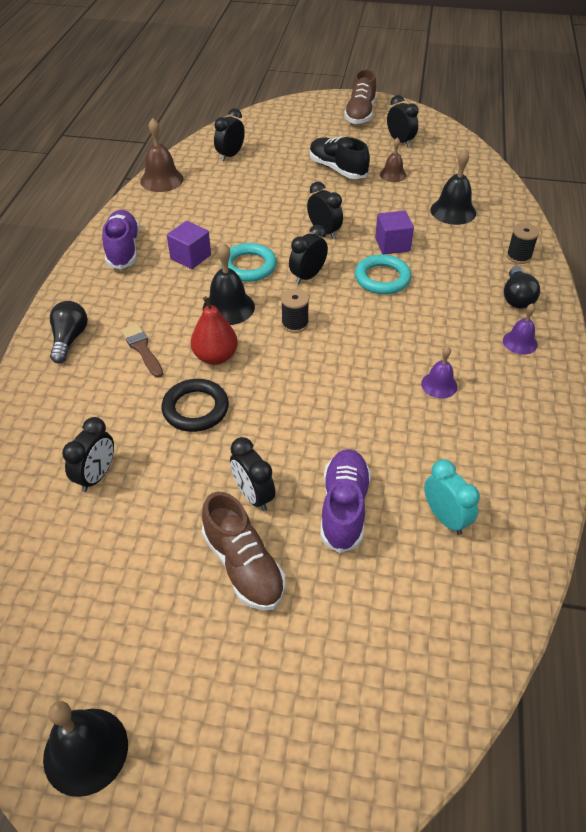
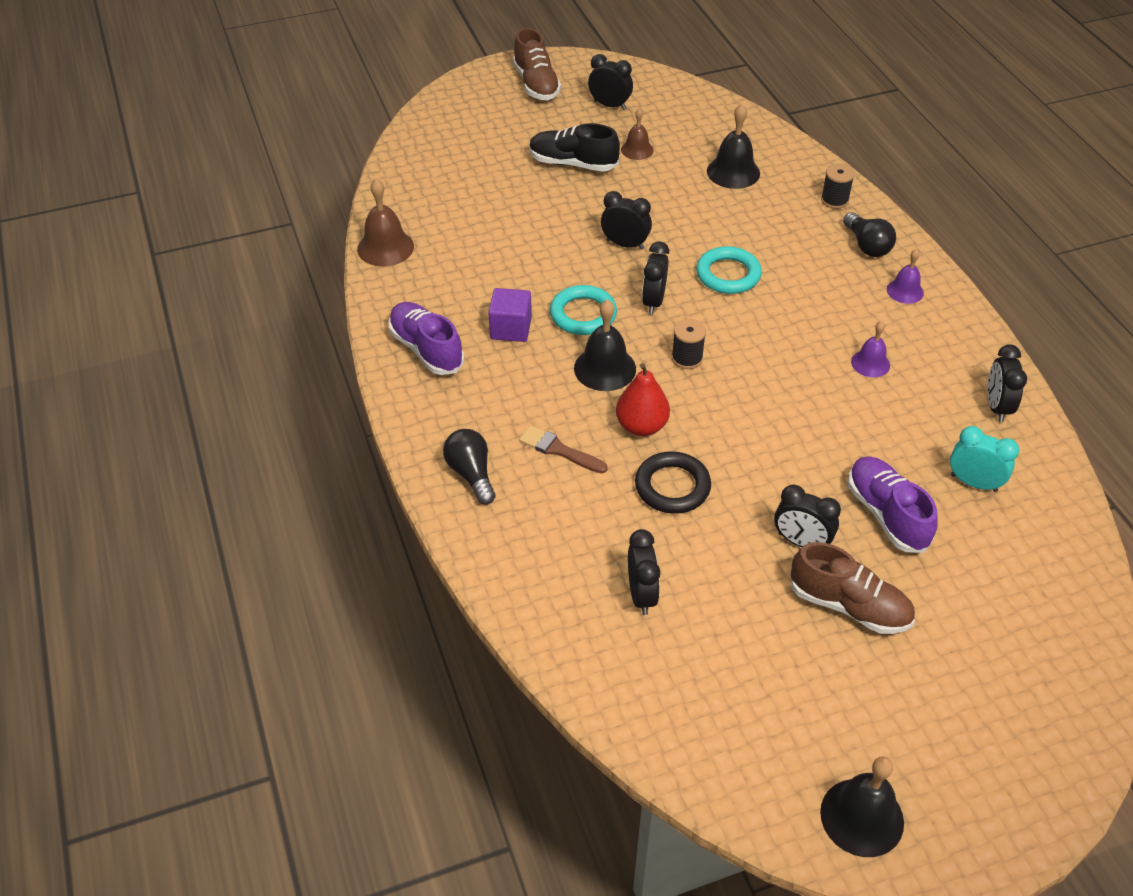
camera: 30 degrees left, 0 degrees up
black clock [214,108,245,161] -> black clock moved to [987,345,1027,422]
purple cube [375,211,414,254] -> none

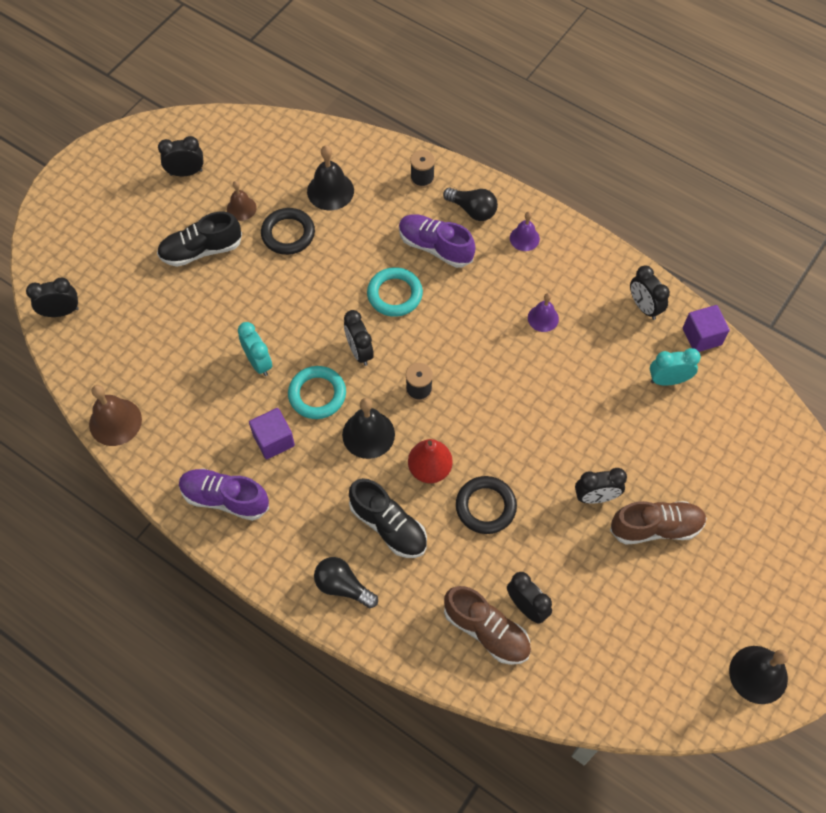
camera: 35 degrees left, 15 degrees up
brown shoe [513,28,561,100] -> brown shoe moved to [444,586,531,665]
brown brush [519,425,608,473] -> black shoe [349,478,427,558]
black clock [601,191,652,250] -> black clock moved to [26,278,79,317]
purple shoe [848,457,938,553] -> purple shoe moved to [399,214,475,268]
none -> turquoise clock [238,322,272,376]
none -> black ring [261,208,315,255]
none -> purple cube [683,305,730,352]

